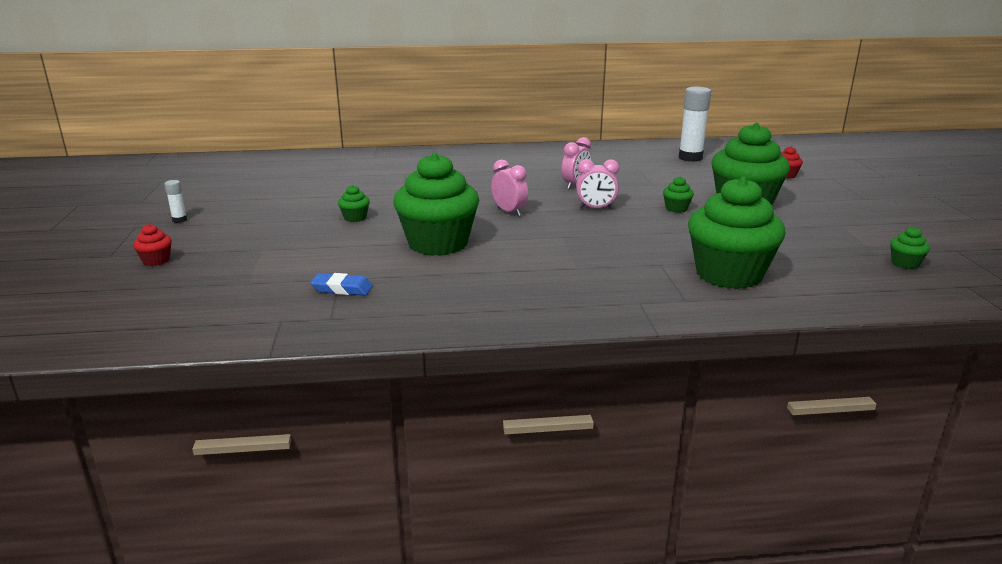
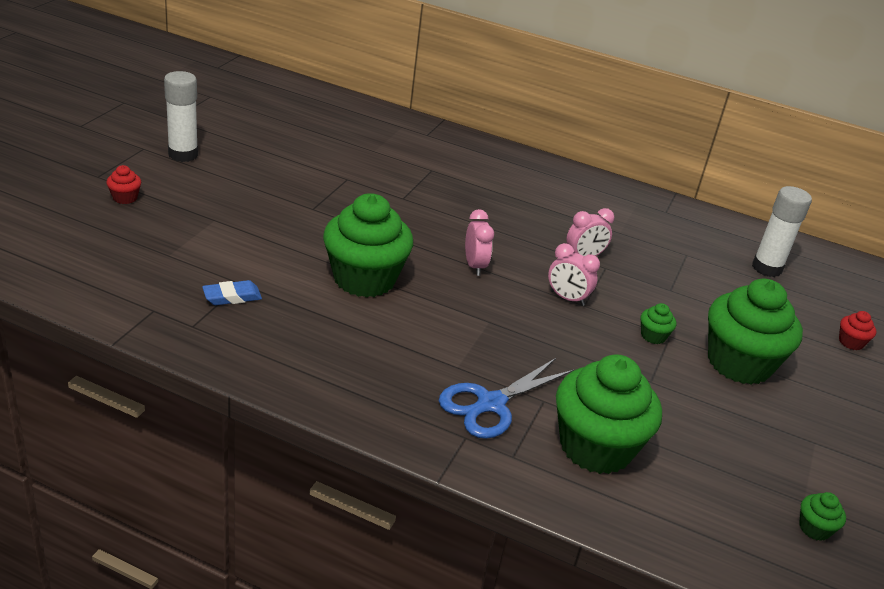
camera: 25 degrees right, 10 degrees up
white glue stick [164,180,187,223] -> white glue stick [164,71,198,162], size x2.13
blue eraser [310,273,373,296] -> blue eraser turned 60 degrees counterclockwise [202,280,262,305]
green cupcake [338,185,370,222] -> none
none -> blue scissors [439,358,574,439]

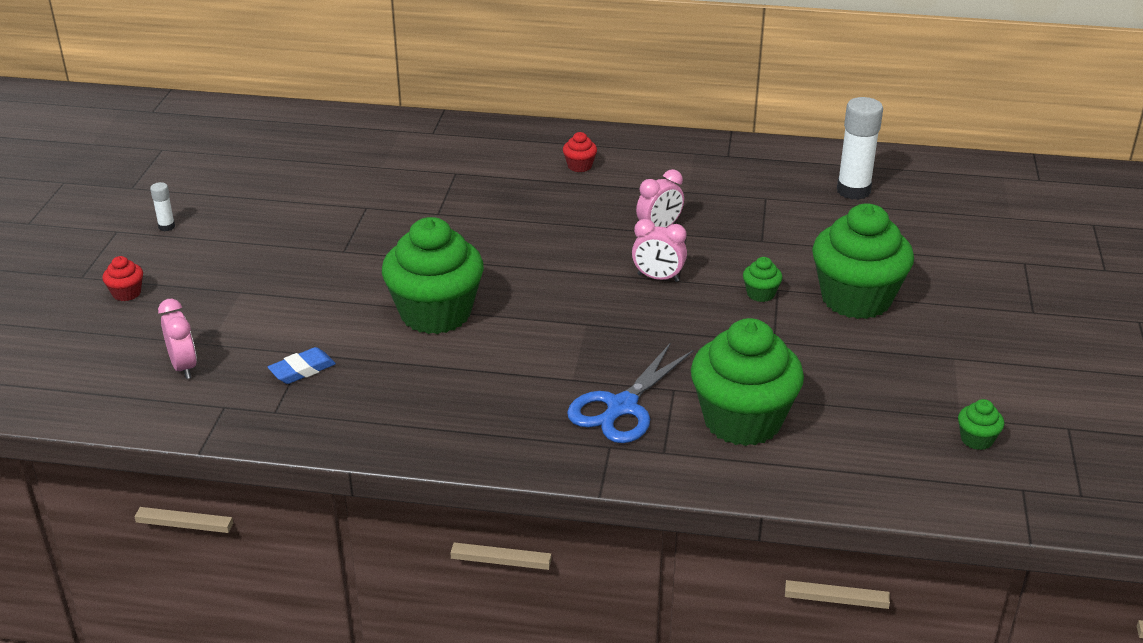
camera: 10 degrees left, 0 degrees up
white glue stick [164,71,198,162] -> white glue stick [150,182,175,231], size x0.47
pink clock [465,209,494,276] -> pink clock moved to [158,299,197,379]
red cupcake [839,311,876,350] -> red cupcake moved to [563,132,597,172]

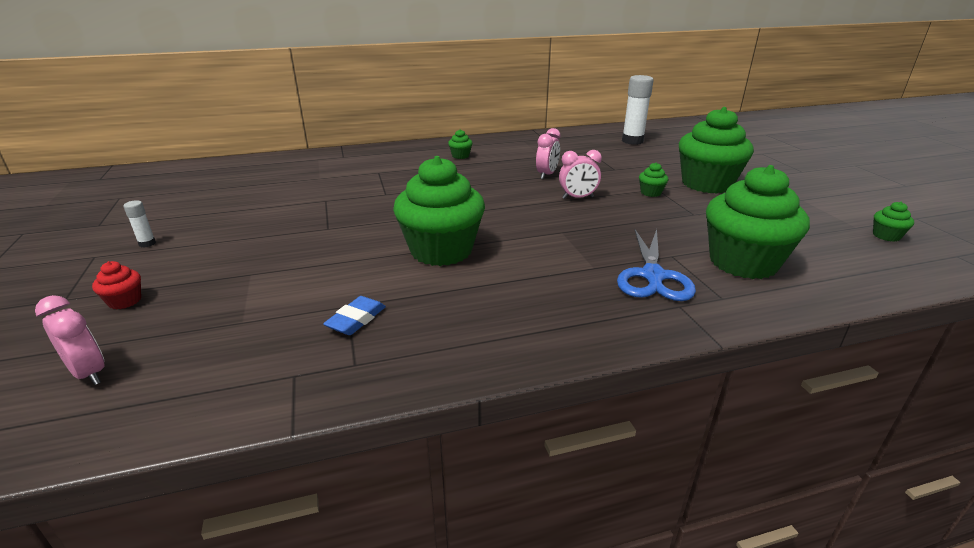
camera: 25 degrees left, 5 degrees down
pink clock [158,299,197,379] -> pink clock moved to [35,295,104,385]
red cupcake [563,132,597,172] -> green cupcake [448,129,472,159]

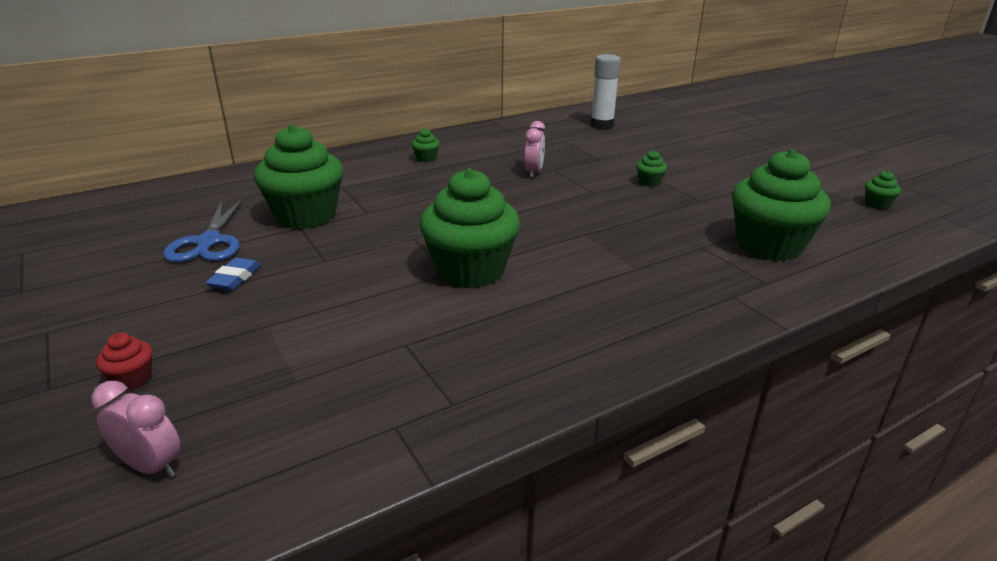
camera: 15 degrees left, 0 degrees up
white glue stick [123,200,156,248] -> none
blue eraser [323,296,386,335] -> blue eraser moved to [205,258,261,290]
pink clock [559,150,602,199] -> none
blue scissors [617,229,696,301] -> blue scissors moved to [163,198,243,263]
green cupcake [679,107,754,194] -> green cupcake moved to [254,124,343,229]

